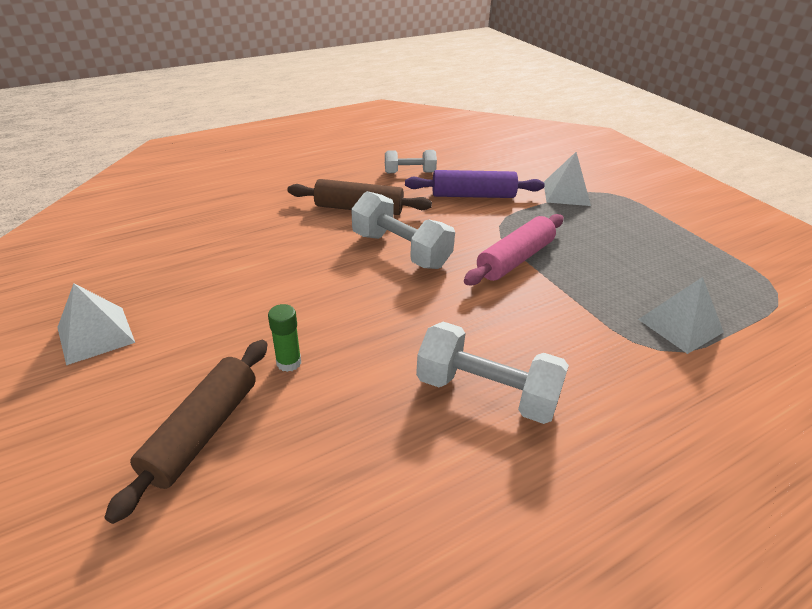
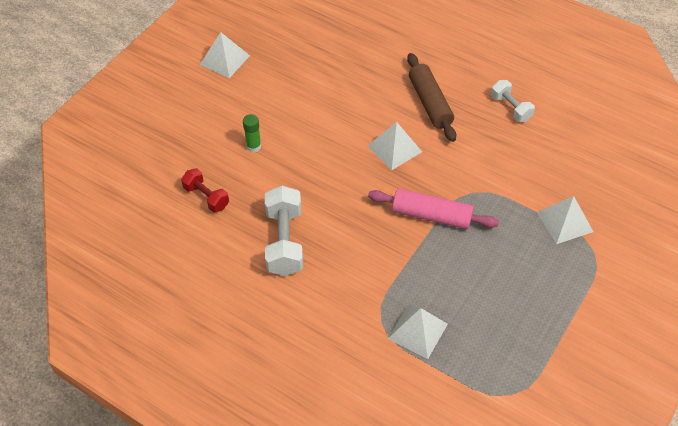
camera: 65 degrees right, 15 degrees up
brown rolling pin [104,340,267,524] -> none
white dumbbell [351,191,455,269] -> white pyramid [368,122,422,170]
purple rolling pin [405,170,545,198] -> none
none -> red dumbbell [181,168,229,213]

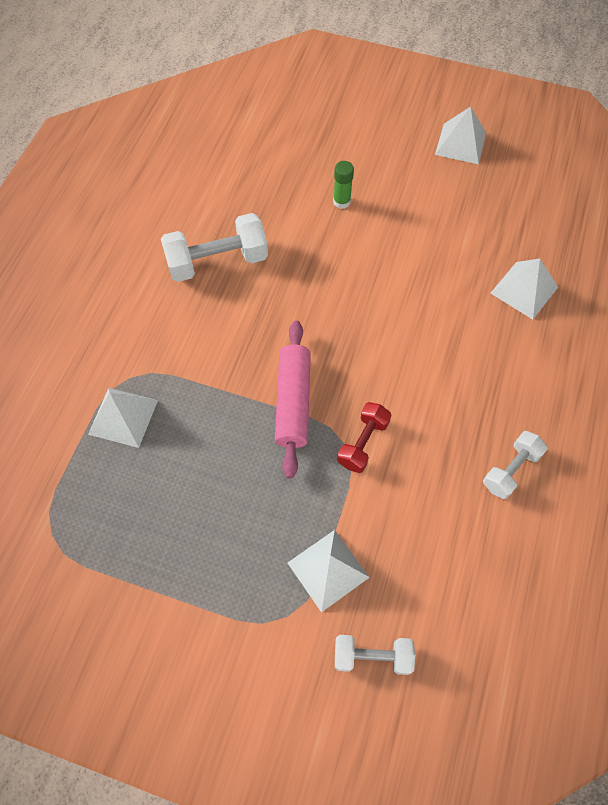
camera: 75 degrees right, 10 degrees up
red dumbbell [181,168,229,213] -> red dumbbell moved to [337,402,392,473]
white pyramid [368,122,422,170] -> white pyramid moved to [491,259,558,319]
brown rolling pin [407,53,456,142] -> none
none -> white dumbbell [335,635,415,675]

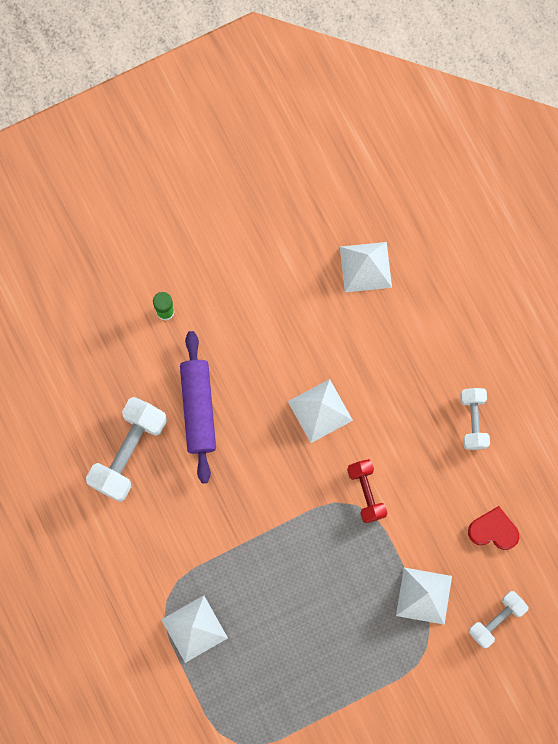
camera: 45 degrees left, 15 degrees up
pink rolling pin [275,321,311,478] -> none
white pyramid [435,107,486,164] -> white pyramid moved to [288,379,353,443]
none -> purple rolling pin [180,331,216,483]
none -> red heart [468,506,519,550]

